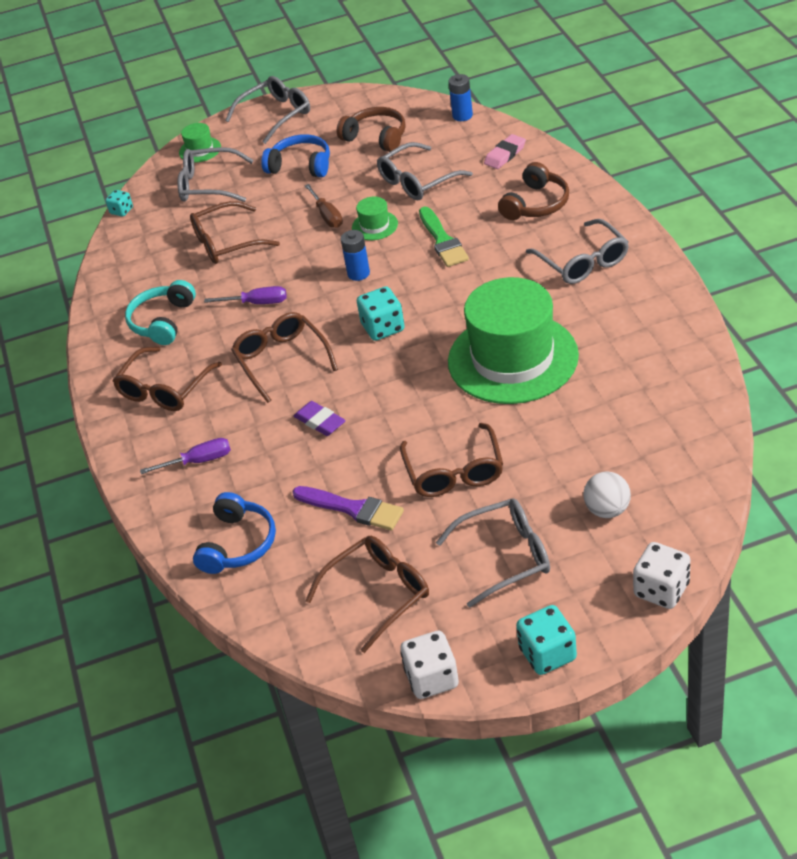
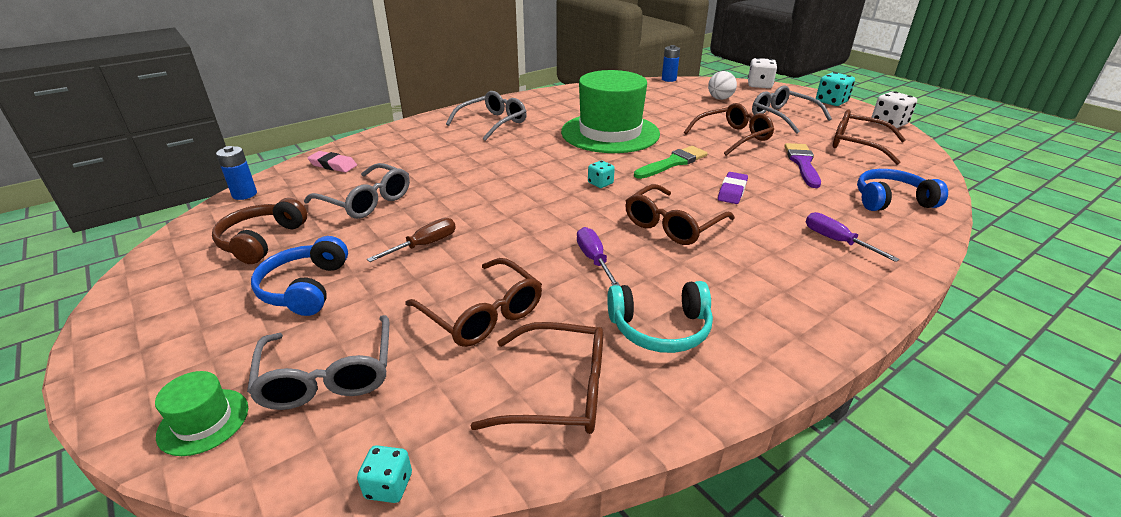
camera: 115 degrees left, 10 degrees down
brown glasses [113,347,222,411] -> brown glasses moved to [471,322,603,434]
grey glasses [225,76,310,144] -> none
blue battery [341,230,370,281] -> blue battery moved to [662,45,680,82]
green hat [352,197,398,240] -> none
turquoise dice [357,286,405,341] -> turquoise dice [588,161,615,188], size x0.59
green brush [419,206,469,267] -> green brush moved to [634,146,708,179]
brown headphones [498,162,569,220] -> none

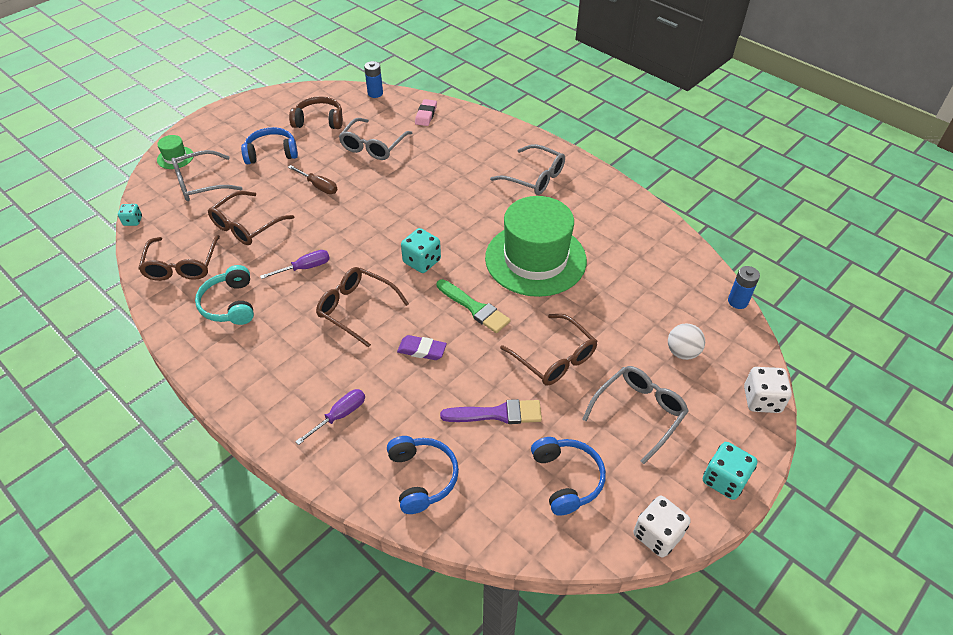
camera: 80 degrees right, 15 degrees up
turquoise dice [588,161,615,188] -> turquoise dice [401,228,441,273], size x1.70
brown glasses [832,109,906,165] -> blue headphones [531,437,606,516]

